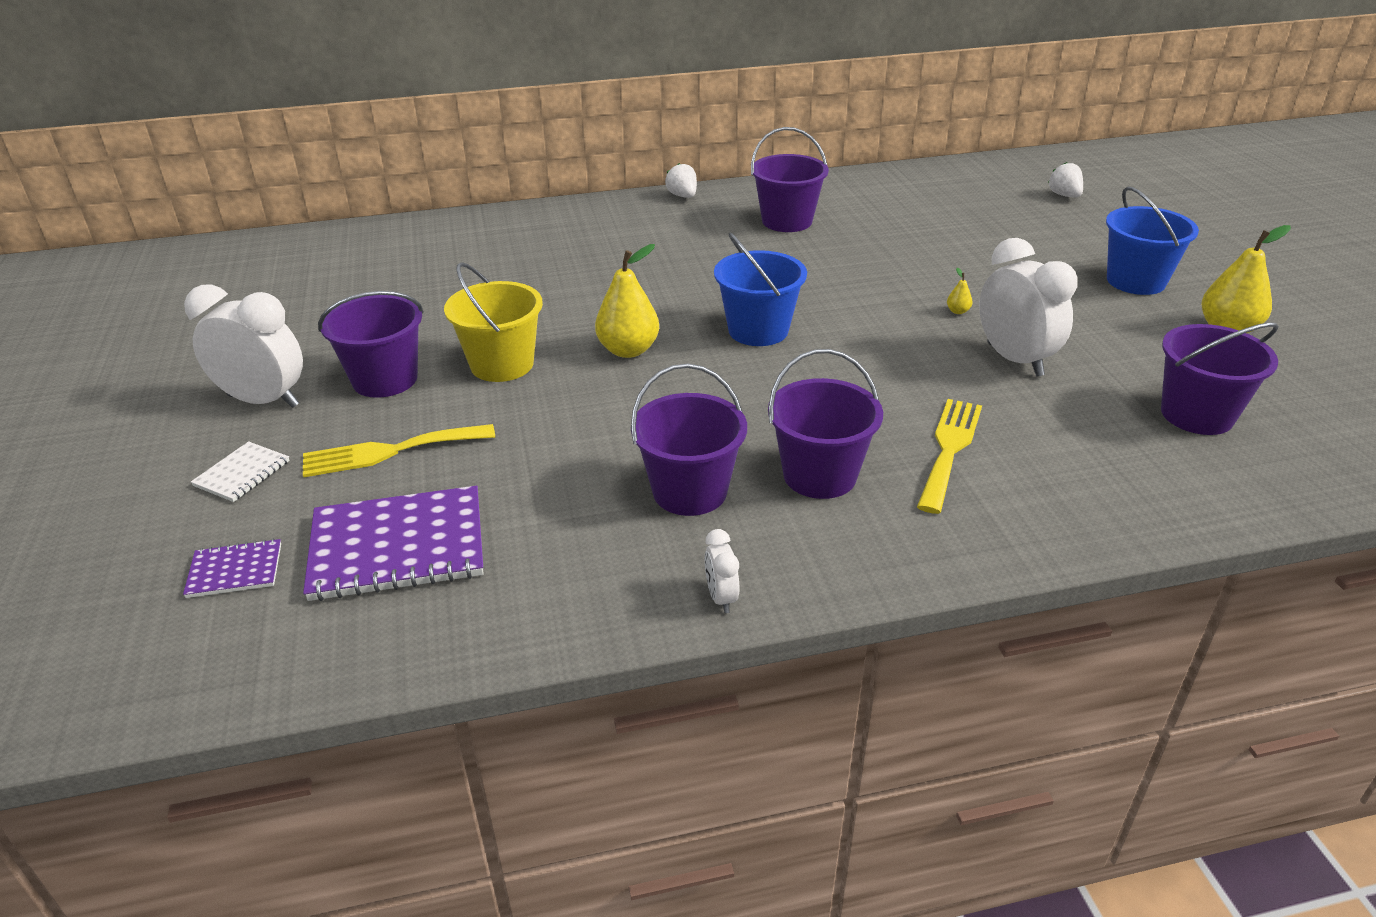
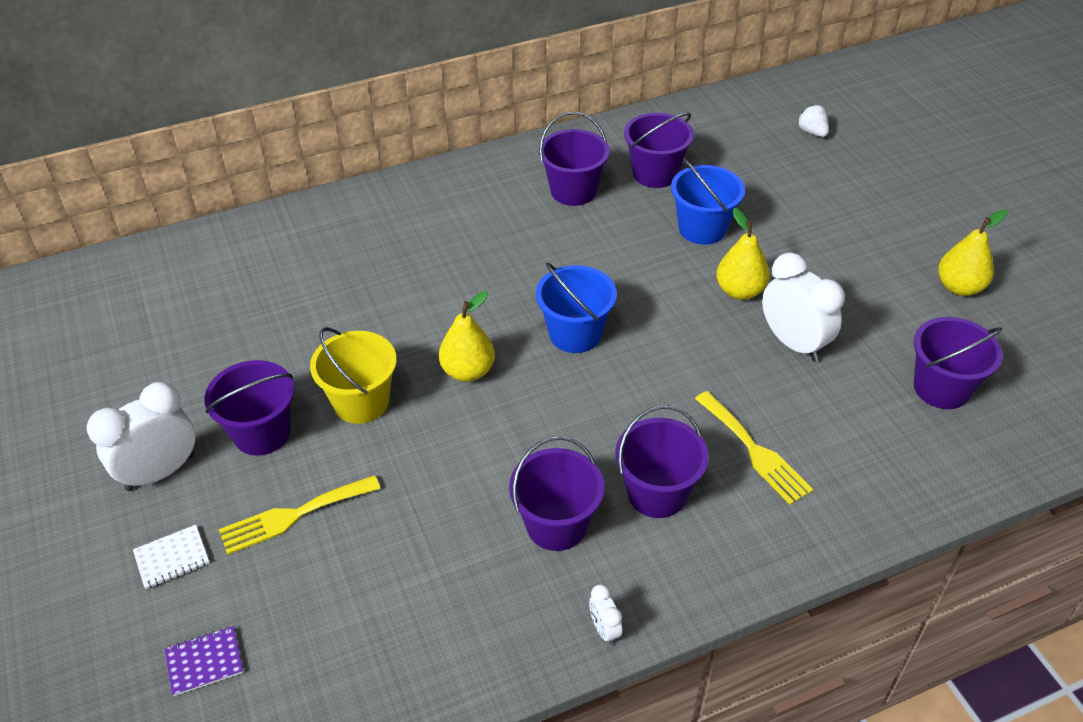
camera: 10 degrees left, 10 degrees up
white clock [184,284,303,408] -> white clock turned 45 degrees counterclockwise [87,382,195,491]
white notebook [191,441,290,502] -> white notebook turned 45 degrees clockwise [133,525,209,589]
purple notebook [303,486,484,601] -> none
white strawberry [665,163,697,198] -> none
yellow fork [917,399,982,514] -> yellow fork turned 135 degrees clockwise [695,391,813,505]
yellow pear [947,268,973,314] -> yellow pear [716,208,770,300], size x2.42
blue bucket [1106,186,1199,295] -> blue bucket moved to [671,158,745,245]
none -> purple bucket [624,113,694,188]

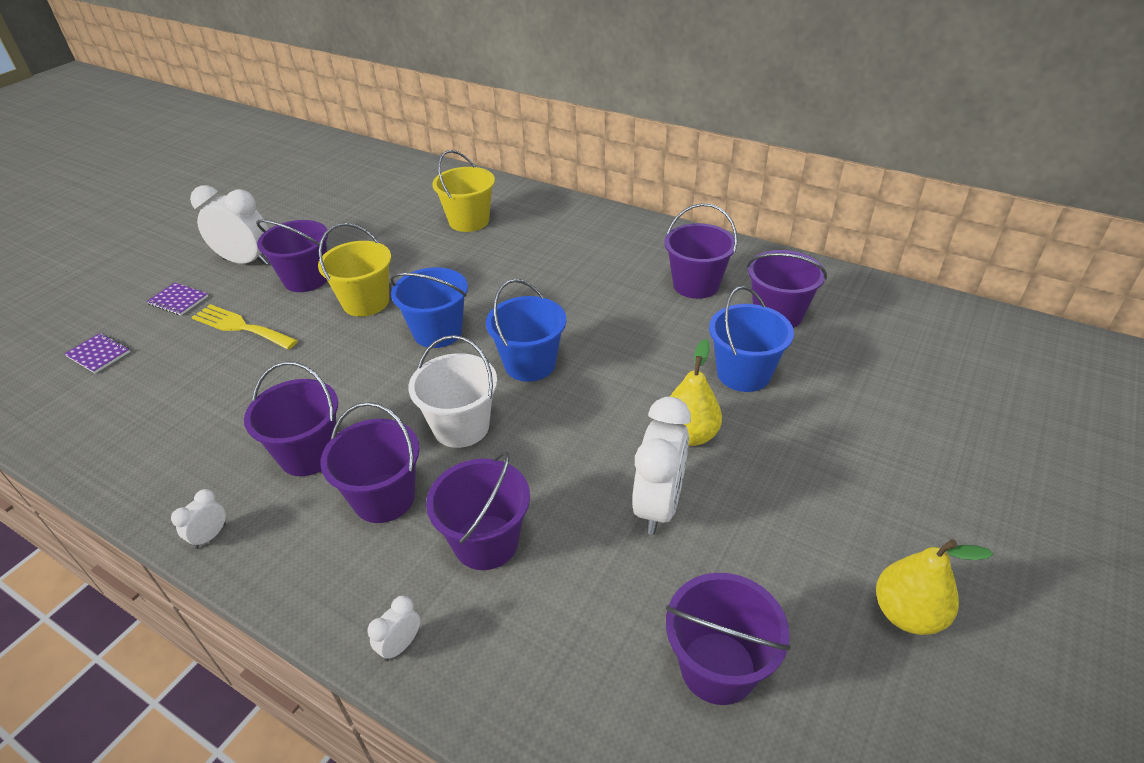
camera: 55 degrees right, 5 degrees down
white notebook [133,525,209,589] -> purple notebook [146,283,208,316]
yellow pear [439,291,495,382] -> blue bucket [390,267,468,348]
yellow fork [695,391,813,505] -> purple bucket [426,451,530,570]
white strawberry [798,105,829,137] -> none
none -> white clock [367,596,420,661]
none -> white bucket [409,335,497,448]
none -> yellow bucket [432,150,495,232]

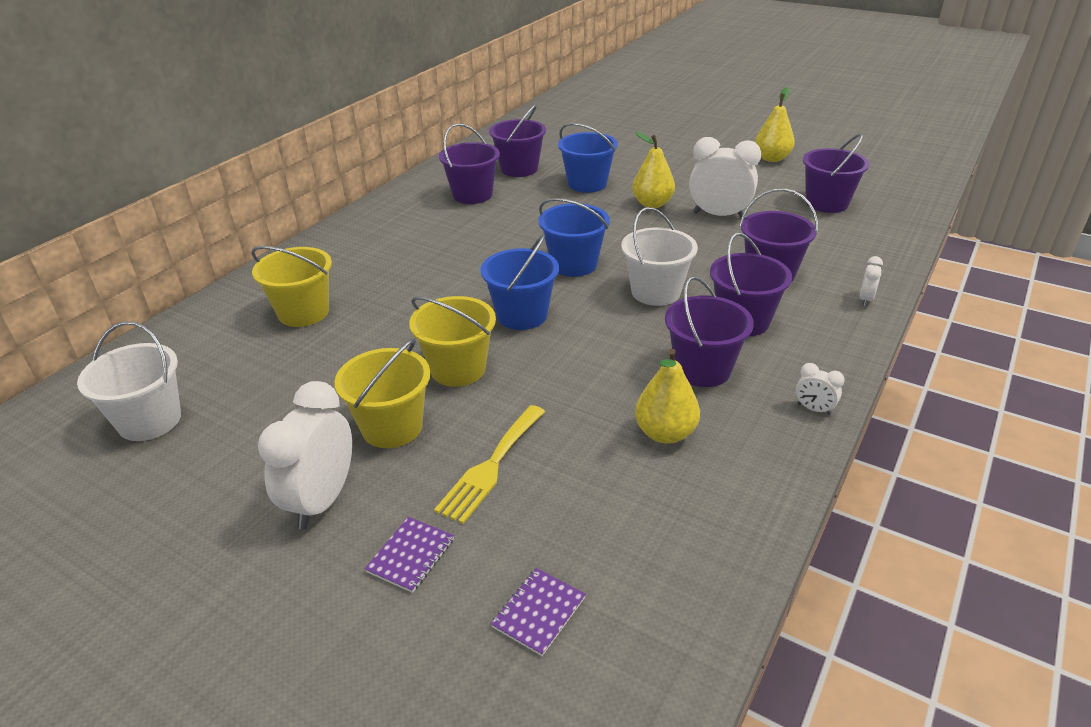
camera: 90 degrees left, 5 degrees down
purple bucket [256,219,328,292] -> yellow bucket [334,338,430,448]
white clock [367,596,420,661] -> white clock turned 105 degrees counterclockwise [860,256,883,306]
none -> white bucket [77,321,181,441]
none -> yellow pear [635,349,700,444]

